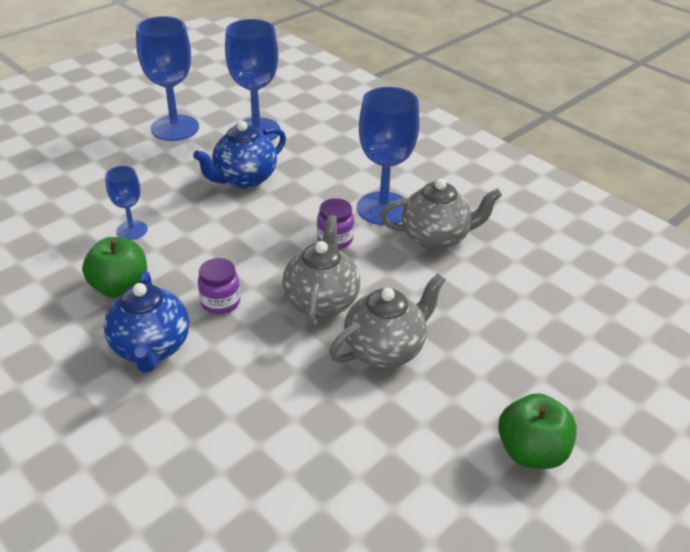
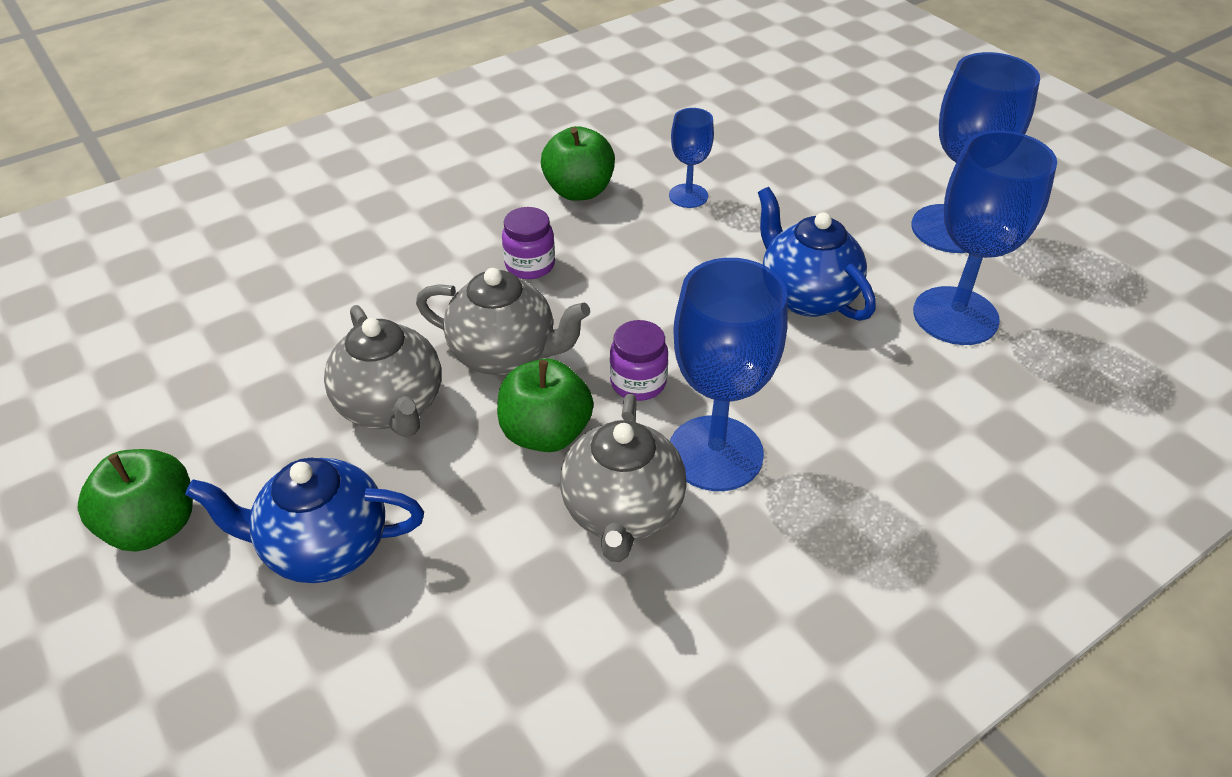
camera: 100 degrees right, 5 degrees up
blue teapot [104,270,189,373] -> blue teapot moved to [186,458,424,583]
none -> green apple [497,359,594,452]

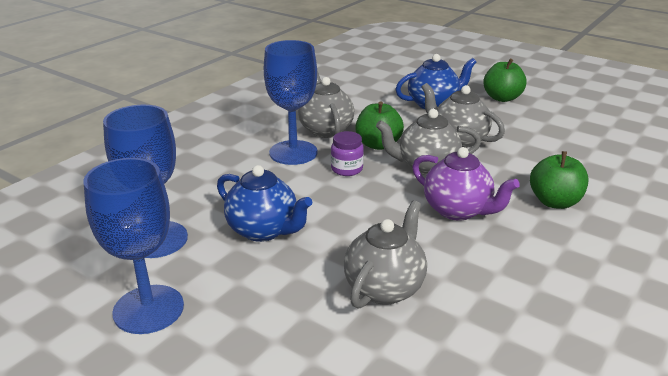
camera: 160 degrees right, 15 degrees down
purple jar [502,207,555,279] -> purple teapot [412,147,520,221]
green apple [541,126,615,201] -> green apple moved to [530,151,588,209]
blue goblet [669,108,714,208] -> grey teapot [344,200,427,309]

